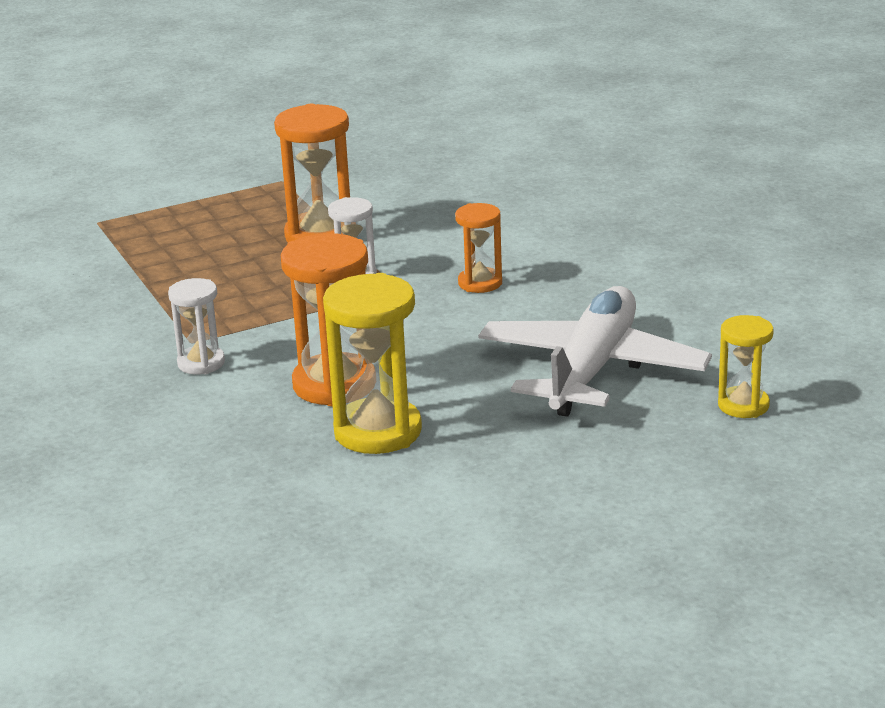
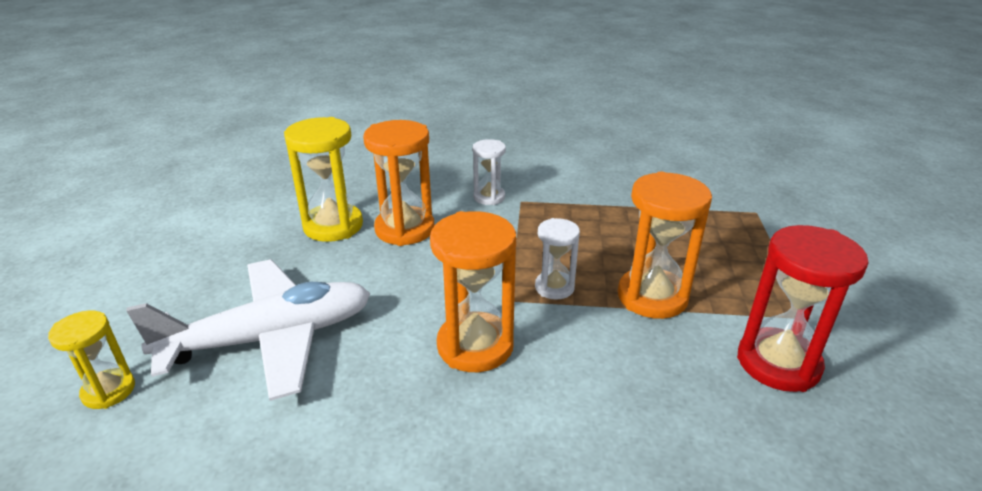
camera: 120 degrees right, 5 degrees up
orange hourglass [455,203,502,293] -> orange hourglass [430,211,516,372], size x1.72
white plane [478,286,712,417] -> white plane turned 75 degrees counterclockwise [126,259,371,401]
none -> red hourglass [737,225,868,392]

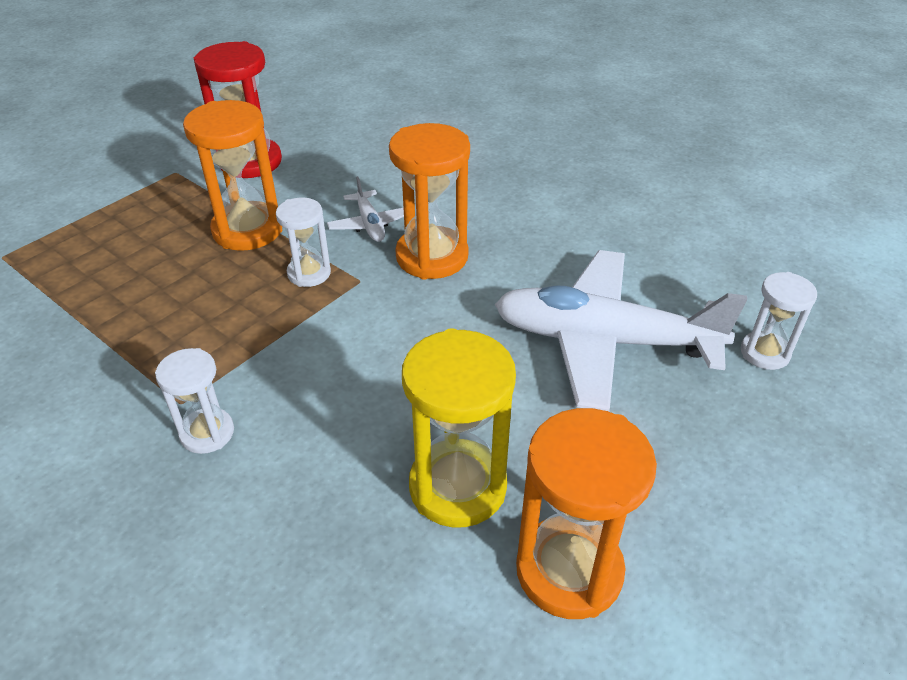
camera: 145 degrees left, 10 degrees up
yellow hourglass [48,311,135,409] -> white hourglass [741,272,817,370]
orange hourglass [363,120,434,246] -> orange hourglass moved to [516,408,657,619]
none -> white plane [327,176,404,242]

